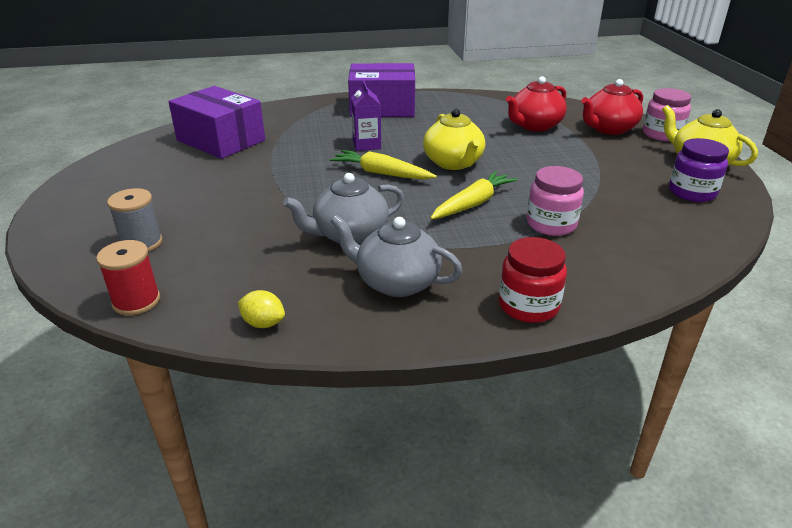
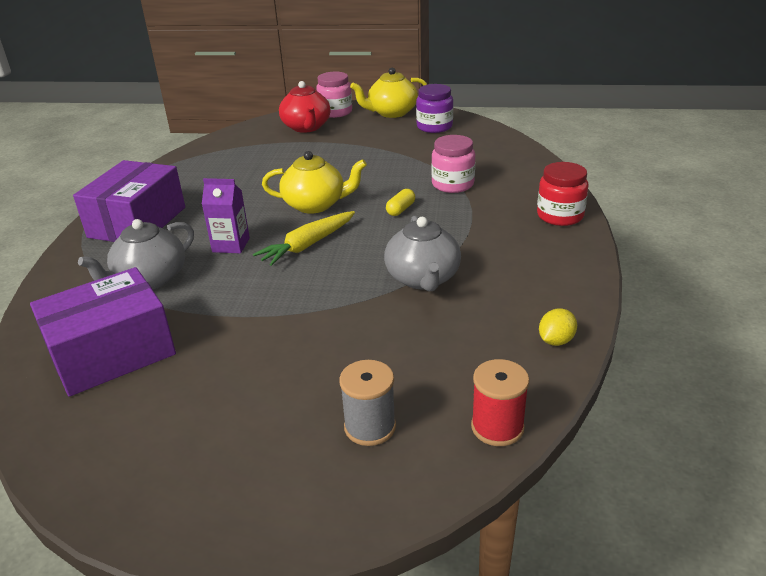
camera: 70 degrees left, 0 degrees up
grey teapot [330,215,463,297] -> grey teapot moved to [78,219,194,289]
yellow carrot [430,171,518,219] -> yellow capsule [386,189,415,216]
red teapot [506,76,567,132] -> none

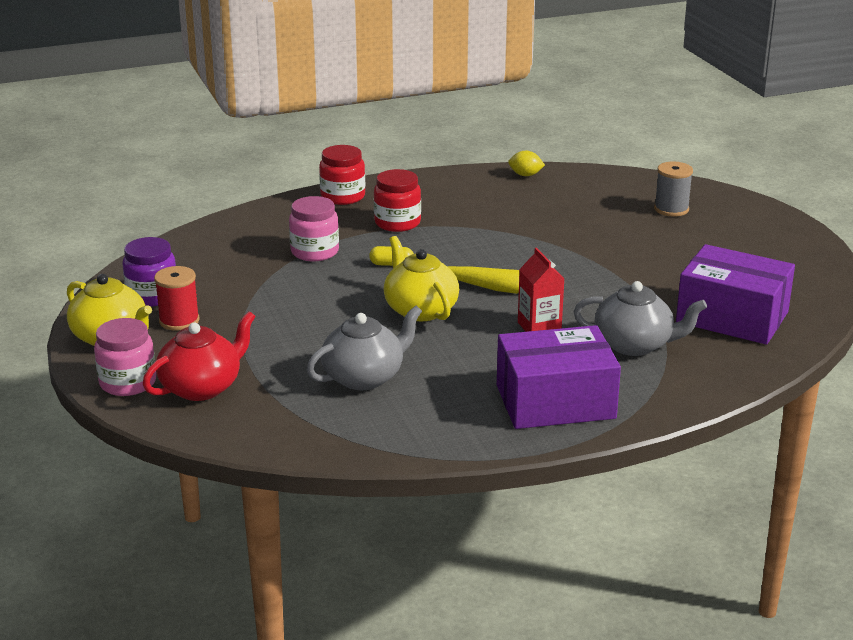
camera: 120 degrees left, 5 degrees down
purple carton [202,178,250,253] -> red carton [518,248,564,332]
grey teapot [384,216,461,291] -> grey teapot moved to [307,306,422,390]
red spool [471,359,529,446] -> red spool moved to [154,266,200,331]
none -> red jar [374,169,421,232]

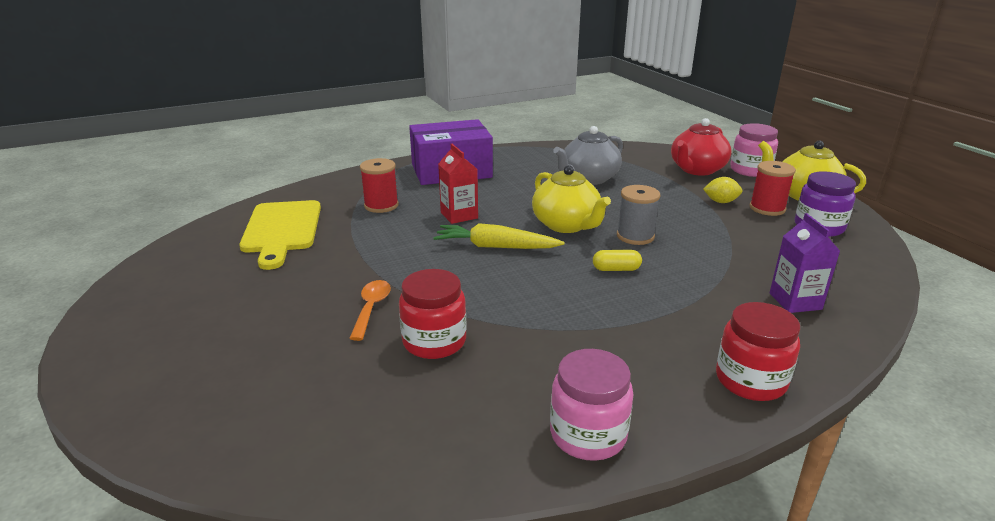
camera: 175 degrees right, 0 degrees up
pink jar [289,196,339,261] -> pink jar moved to [550,349,633,461]
red jar [374,169,421,232] -> red jar moved to [399,269,467,359]
yellow lemon [508,151,545,176] -> yellow lemon moved to [703,177,742,203]
grey teapot [574,281,707,356] -> red spool [360,158,399,213]
grey spool [654,162,693,217] -> grey spool moved to [617,185,660,245]
purple box [676,244,795,345] -> yellow cutting board [239,200,321,270]
none -> orange spoon [349,280,391,341]
none -> purple carton [770,213,840,313]

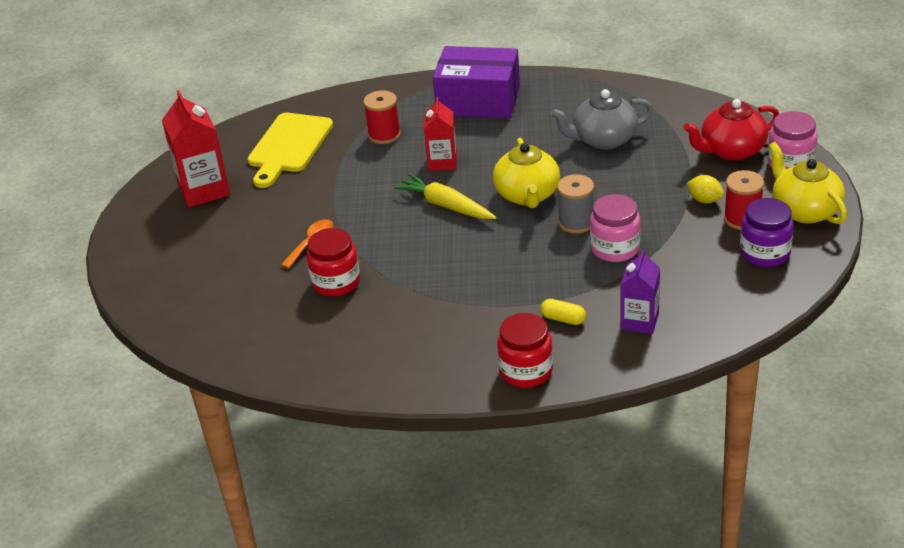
camera: 30 degrees right, 10 degrees up
pink jar [550,349,633,461] -> pink jar moved to [590,194,640,262]
yellow capsule [593,250,642,271] -> yellow capsule moved to [541,299,586,325]
none -> red carton [162,90,230,207]

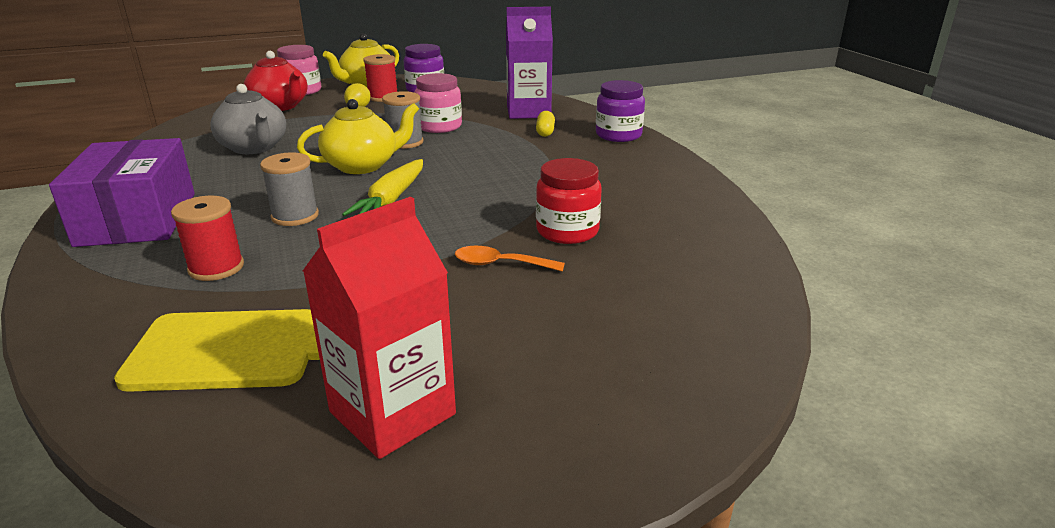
camera: 115 degrees left, 10 degrees down
red carton [424,97,457,171] -> grey spool [260,152,319,226]
red jar [497,313,553,388] -> purple jar [596,80,645,142]
purple carton [620,249,660,334] -> purple carton [506,7,553,119], size x1.54

